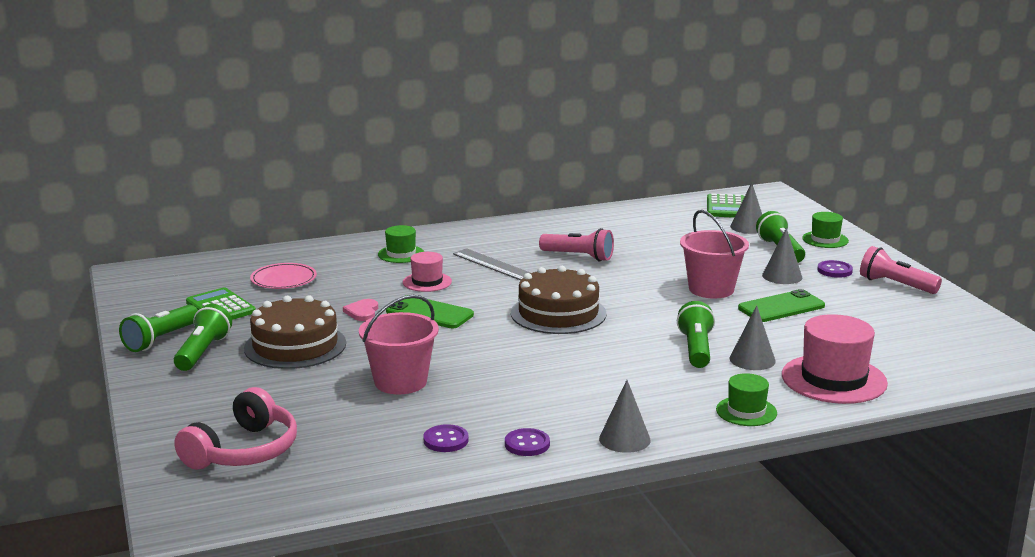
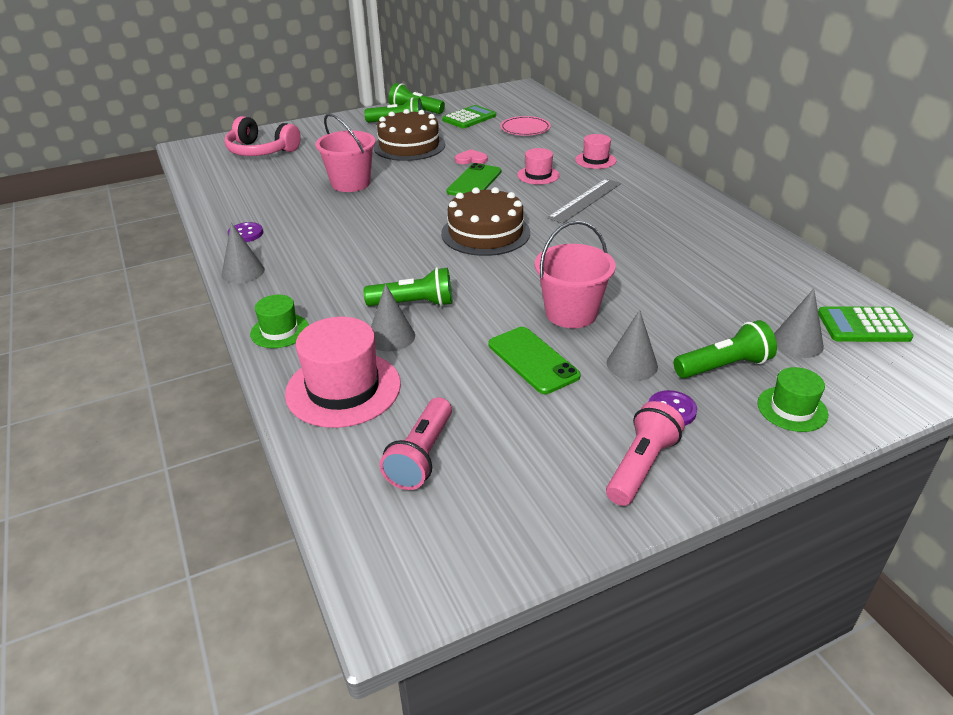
camera: 85 degrees right, 15 degrees up
green hat [378,225,424,263] -> pink hat [575,134,616,169]
purple button [423,424,469,452] -> none
pink flashlight [539,228,614,262] -> pink flashlight moved to [379,397,452,490]

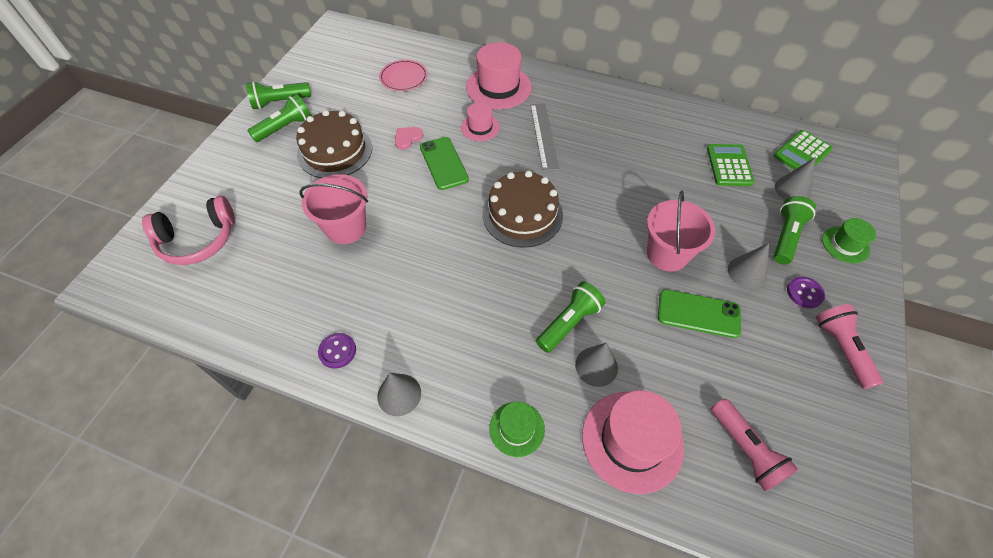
camera: 45 degrees left, 20 degrees up
green calculator [442,105,496,128] -> green calculator moved to [707,144,755,186]
pink hat [575,134,616,169] -> pink hat [466,42,532,109], size x1.80

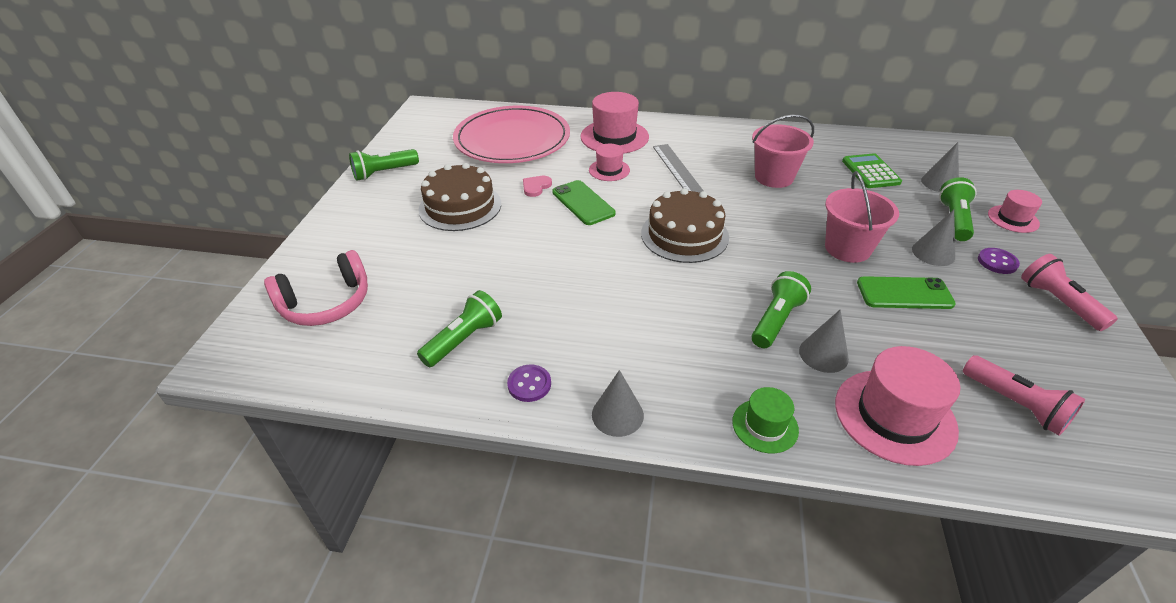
camera: 10 degrees left, 15 degrees down
green flashlight [248,94,312,142] -> green flashlight moved to [417,290,502,367]
pink bucket [300,174,368,244] -> pink bucket moved to [752,115,814,188]
pink plate [379,60,428,91] -> pink plate [453,106,570,163], size x2.26
green calculator [774,130,833,170] -> none
green hat [822,218,876,263] -> pink hat [988,190,1042,233]

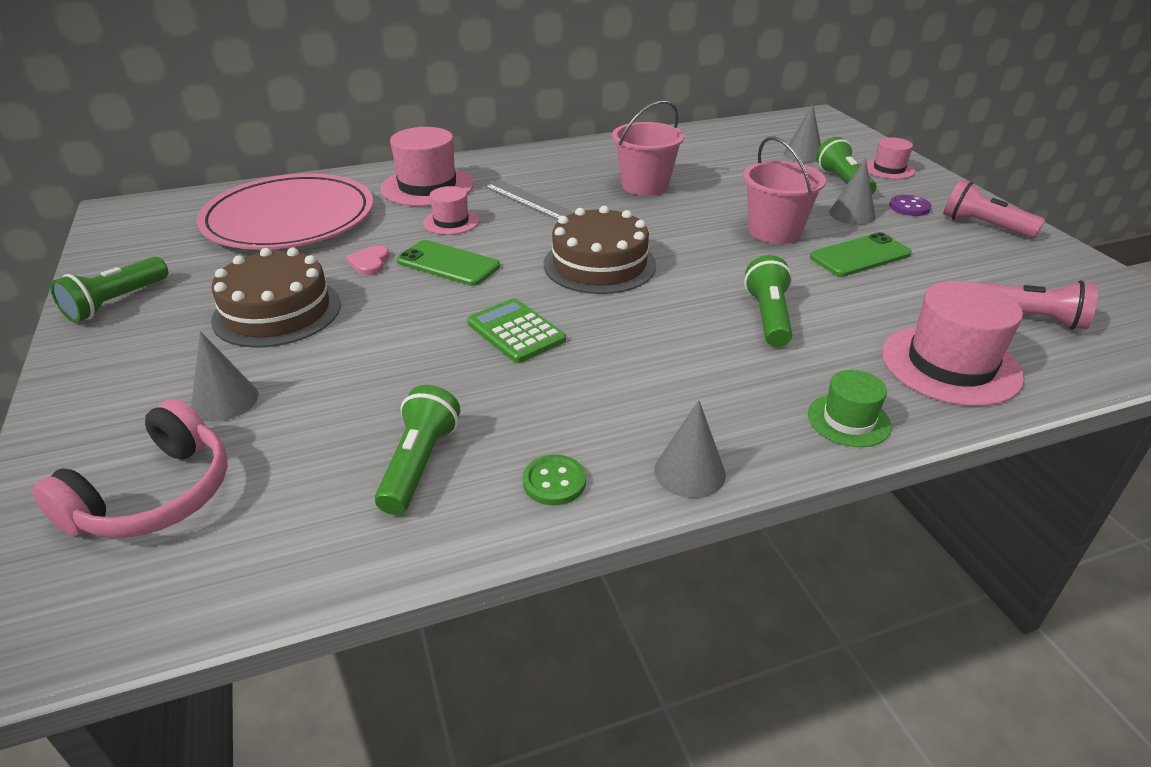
camera: 30 degrees left, 5 degrees down
purple button [507,364,551,402] -> green button [523,455,586,505]
grey cone [799,309,849,373] -> grey cone moved to [191,331,258,422]
green calculator [842,153,902,188] -> green calculator moved to [467,298,566,363]

